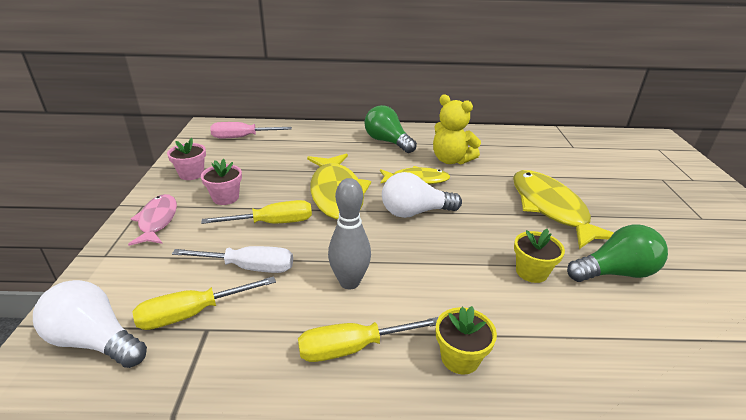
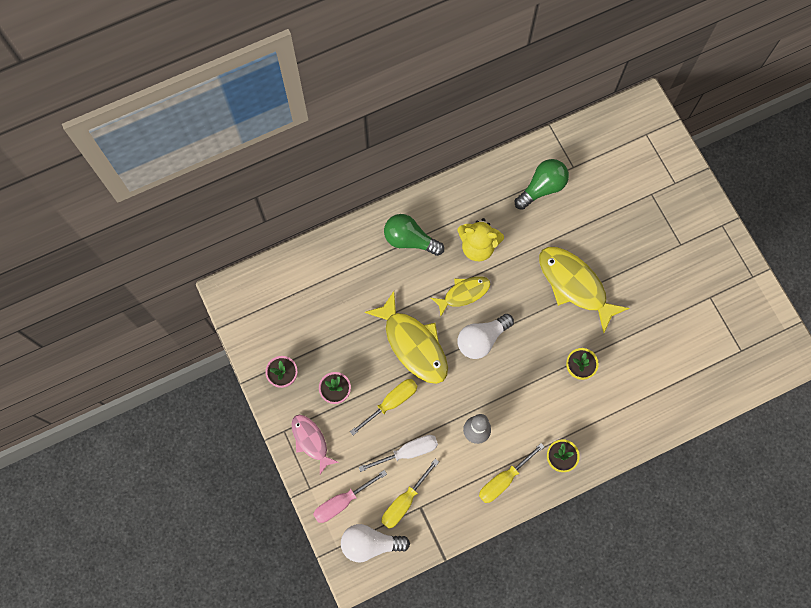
camera: 25 degrees left, 40 degrees up
pink screwdriver [210,122,292,138] -> pink screwdriver moved to [313,470,387,523]
green light bulb [567,225,668,282] -> green light bulb moved to [515,159,569,210]

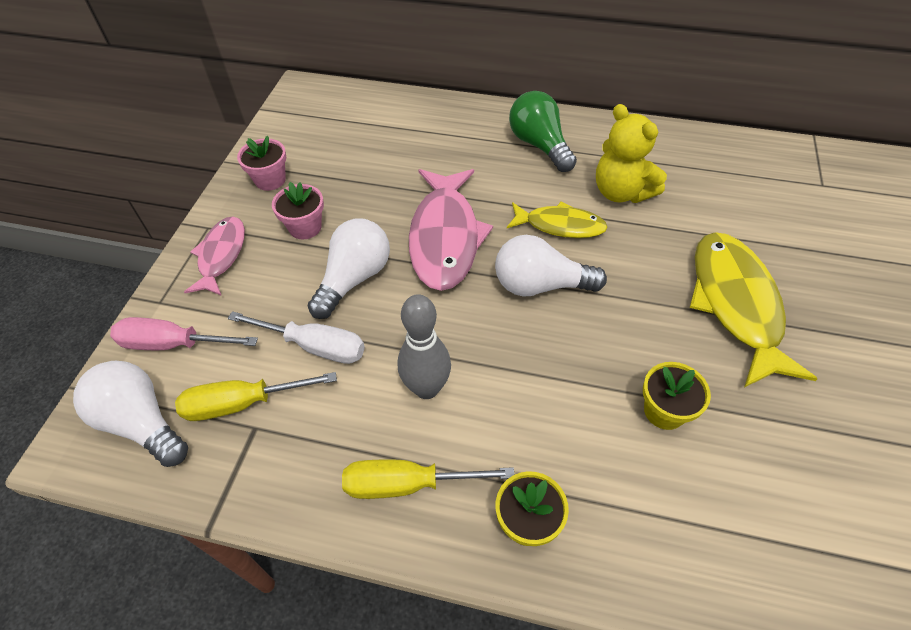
camera: 40 degrees right, 20 degrees down
yellow screwdriver [350,379,418,435] -> white light bulb [308,219,390,319]
yellow fish [364,291,448,384] -> pink fish [409,169,493,291]
green light bulb [515,159,569,210] -> none

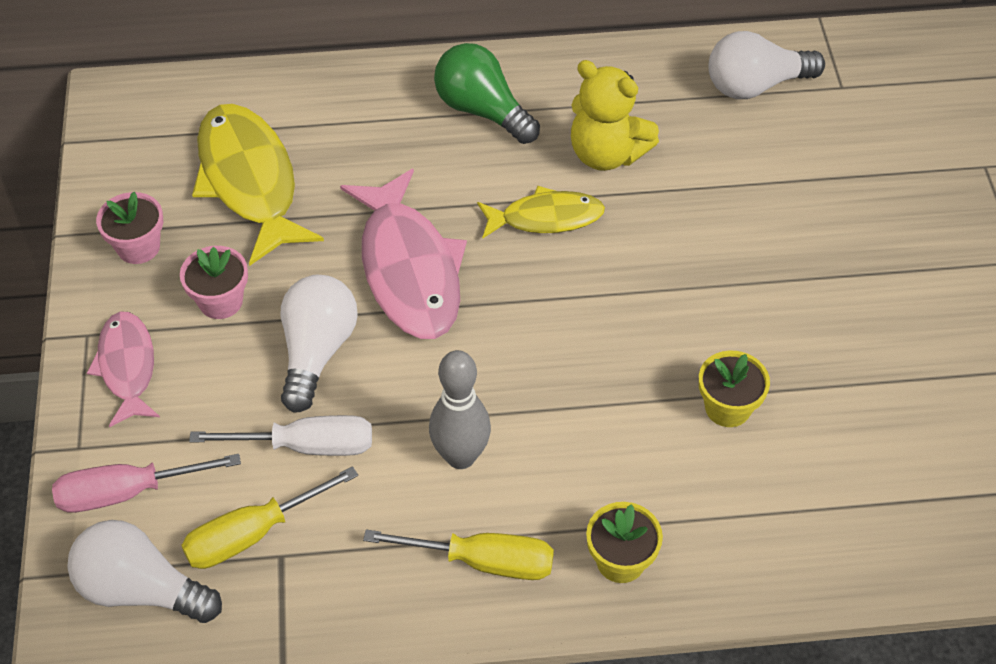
camera: 20 degrees left, 0 degrees up
yellow screwdriver [342,460,514,499] -> yellow screwdriver turned 150 degrees counterclockwise [363,529,554,580]
white light bulb [495,235,607,297] -> white light bulb moved to [709,31,825,99]
yellow fish [690,232,818,387] -> yellow fish moved to [192,104,324,265]

